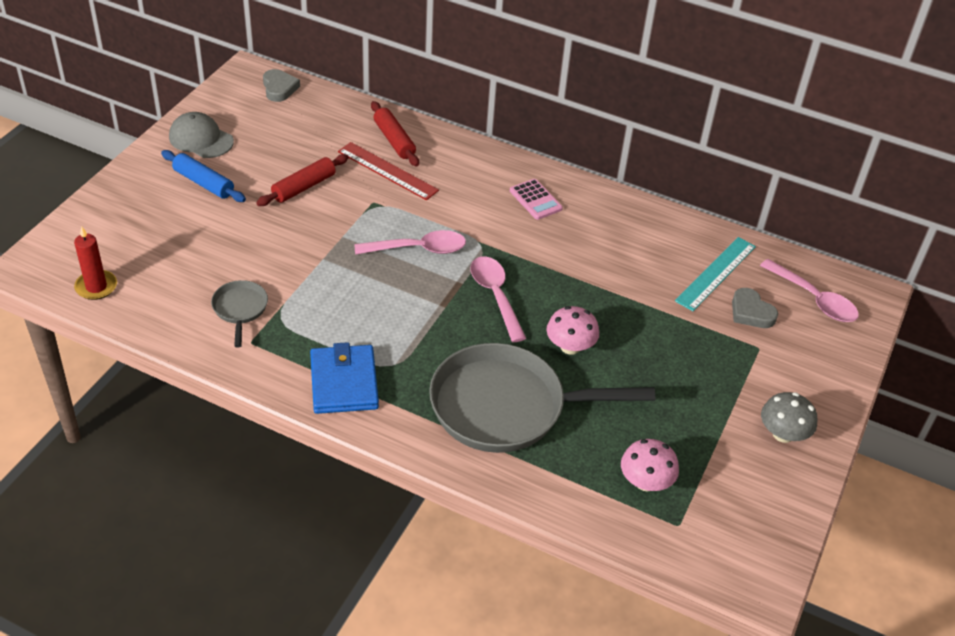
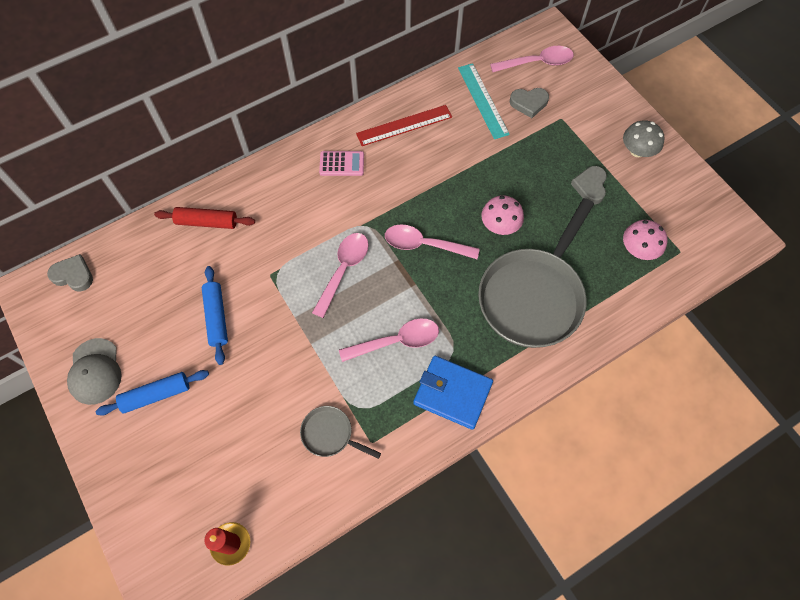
camera: 55 degrees left, 20 degrees up
grey cap [169,112,234,158] -> grey cap turned 75 degrees counterclockwise [67,338,122,405]
red rolling pin [256,154,349,206] -> blue rolling pin [202,266,228,365]
red ruler [338,142,439,200] -> red ruler moved to [356,105,452,146]
none -> pink spoon [339,318,439,362]
none -> grey heart [571,166,607,204]

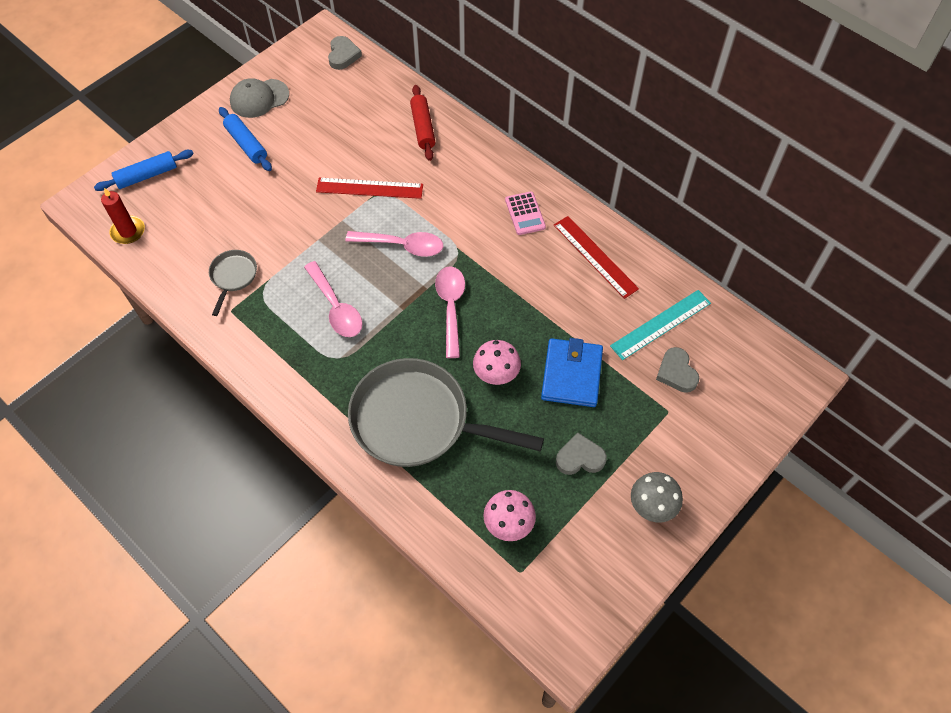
camera: 75 degrees right, 5 degrees down
blue rolling pin [202,266,228,365] -> blue rolling pin moved to [94,150,194,191]
blue wallet [413,356,493,430] -> blue wallet moved to [541,338,603,407]
pink spoon [490,46,574,72] -> none
none -> red ruler [316,177,423,199]

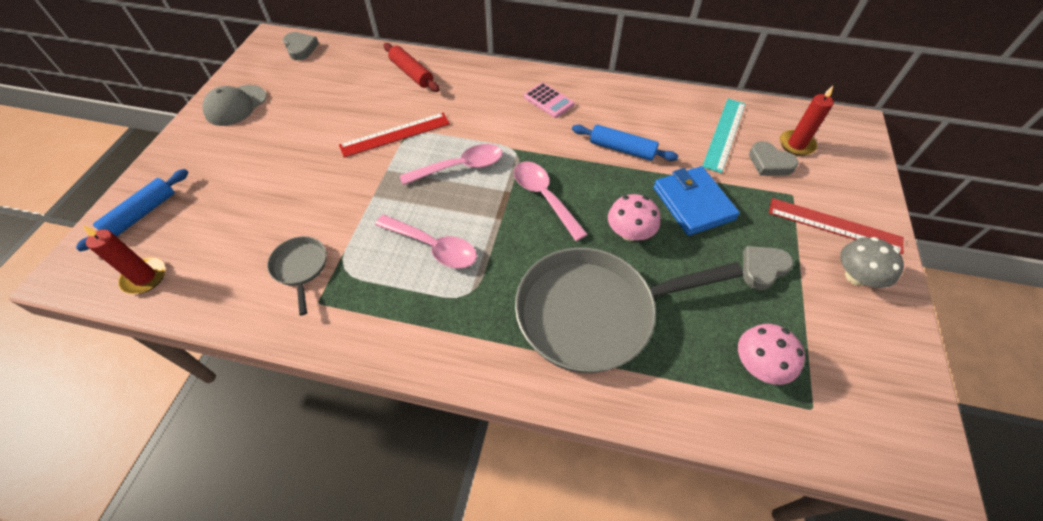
camera: 30 degrees left, 5 degrees down
blue rolling pin [219,107,272,171] -> blue rolling pin moved to [572,124,678,161]
red ruler [554,216,639,299] -> red ruler moved to [769,198,904,254]
none -> red candle [780,86,834,156]

